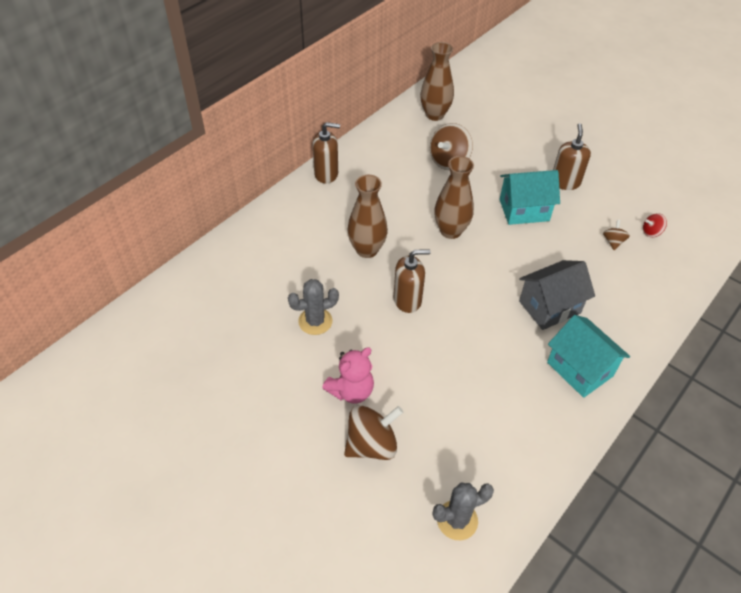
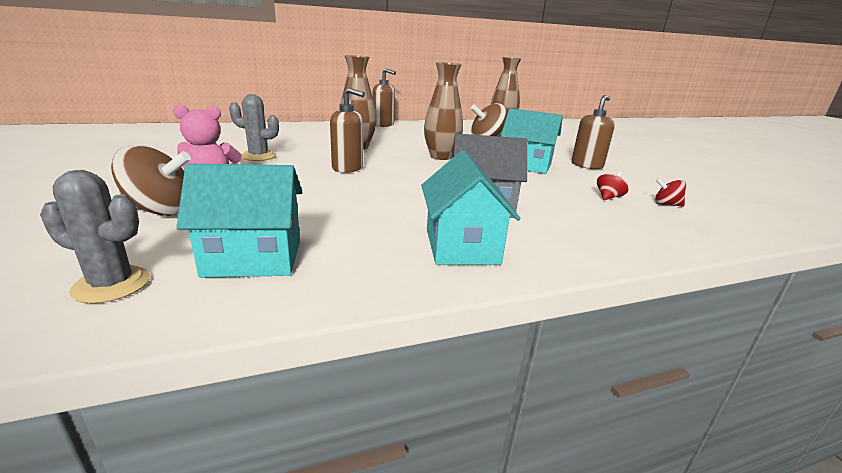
camera: 30 degrees right, 25 degrees down
brown spinning top [603,220,630,250] -> red spinning top [597,171,629,200]
none -> turquoise house [176,164,302,278]

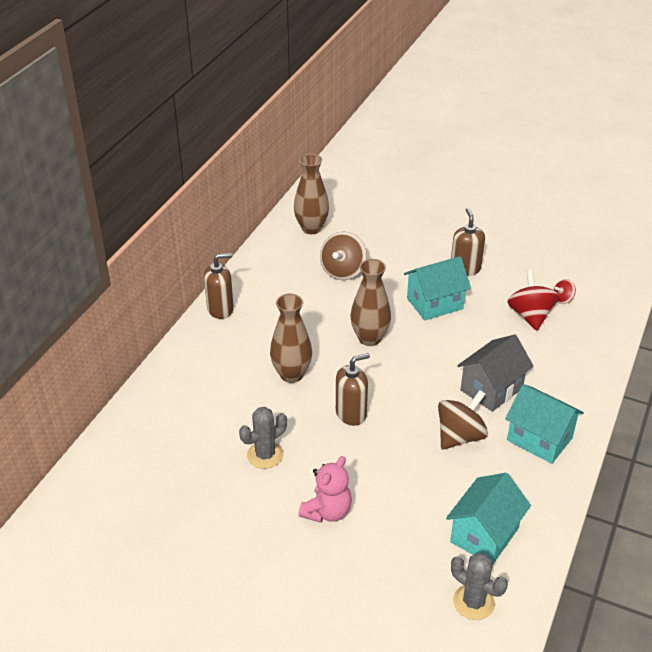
camera: 45 degrees left, 15 degrees up
grey cactus [40,170,150,304] -> grey cactus turned 75 degrees clockwise [451,553,508,620]
brown spinning top [111,145,191,216] -> brown spinning top moved to [438,390,488,450]
red spinning top [597,171,629,200] -> red spinning top [507,270,559,331], size x1.97

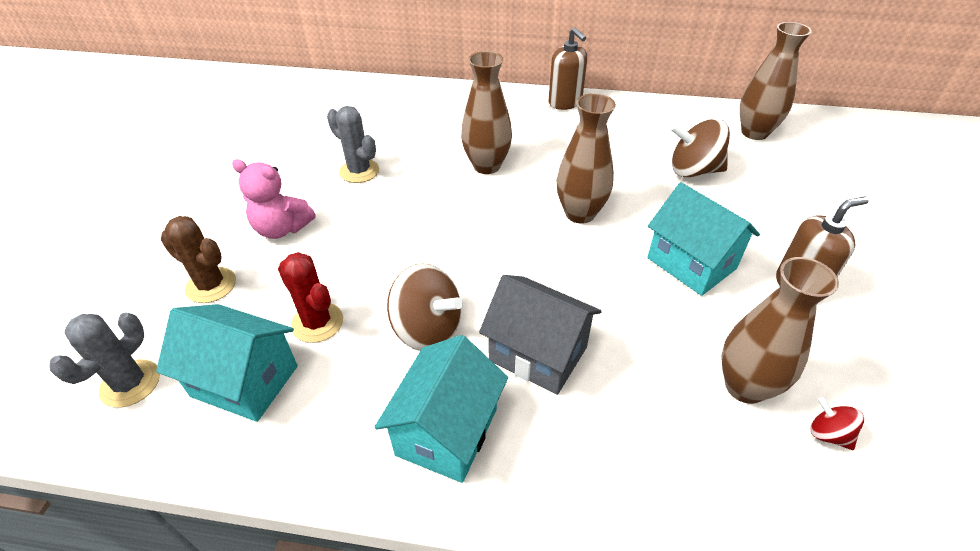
camera: 75 degrees right, 5 degrees up
brown soap dispenser [336,353,370,426] -> none
red spinning top [507,270,559,331] -> brown vase [721,257,839,404]
none -> brown cactus [160,216,236,303]
none -> red cactus [278,252,343,343]

